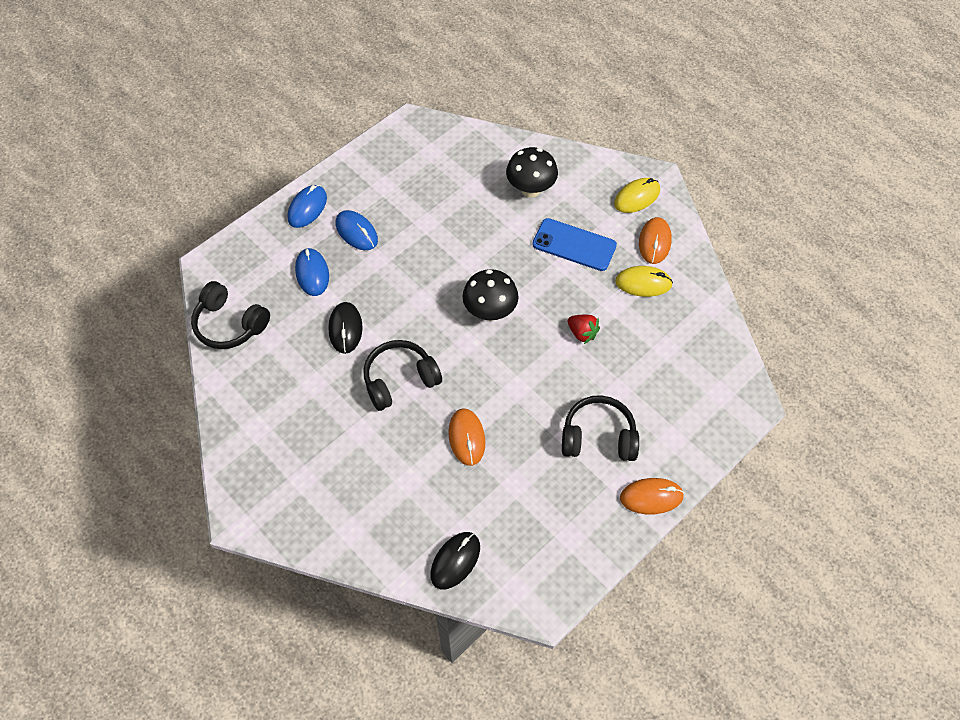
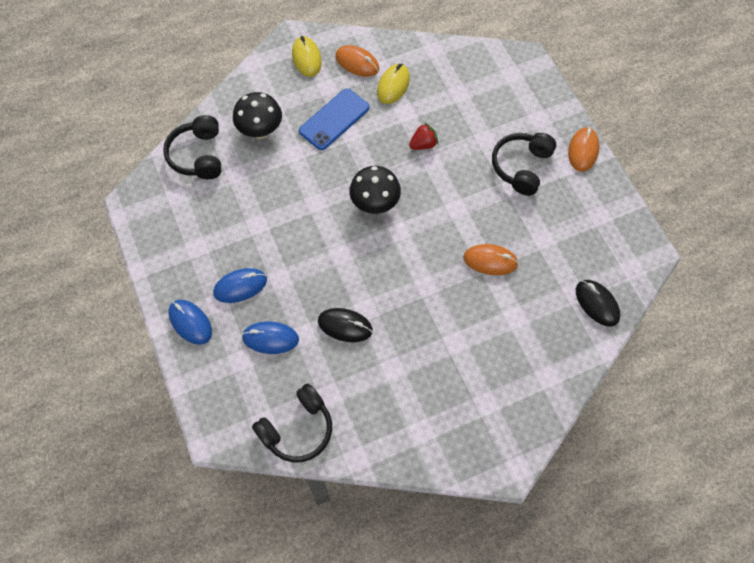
camera: 70 degrees left, 5 degrees up
black headphones [364,340,442,411] -> black headphones moved to [163,115,221,179]

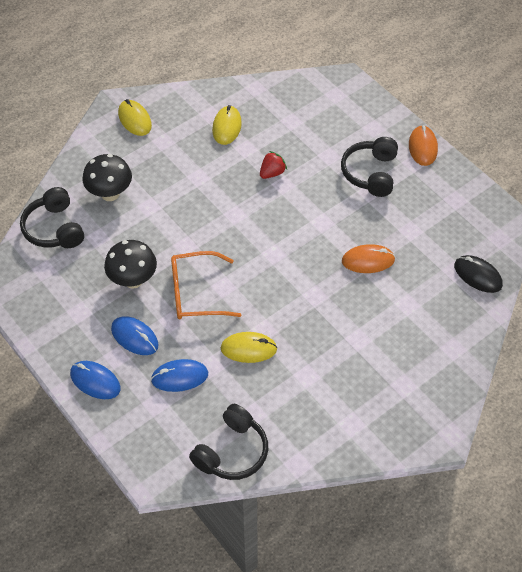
camera: 15 degrees left, 10 degrees down
blue mouse [213,268,267,303] -> blue mouse turned 75 degrees clockwise [111,316,159,355]
blue phone [299,89,369,150] -> none
black mouse [318,308,373,342] -> yellow mouse [221,332,277,363]
orange mouse [335,45,379,77] -> none
black mushroom [349,166,401,214] -> black mushroom moved to [104,240,157,289]
none -> orange glasses [171,251,241,319]

